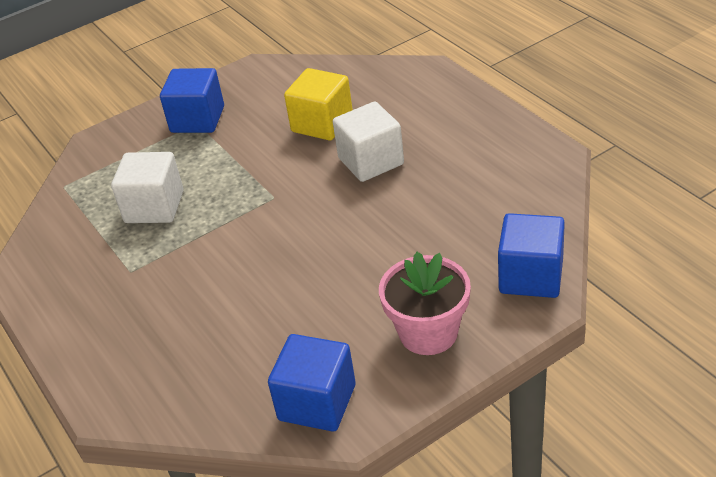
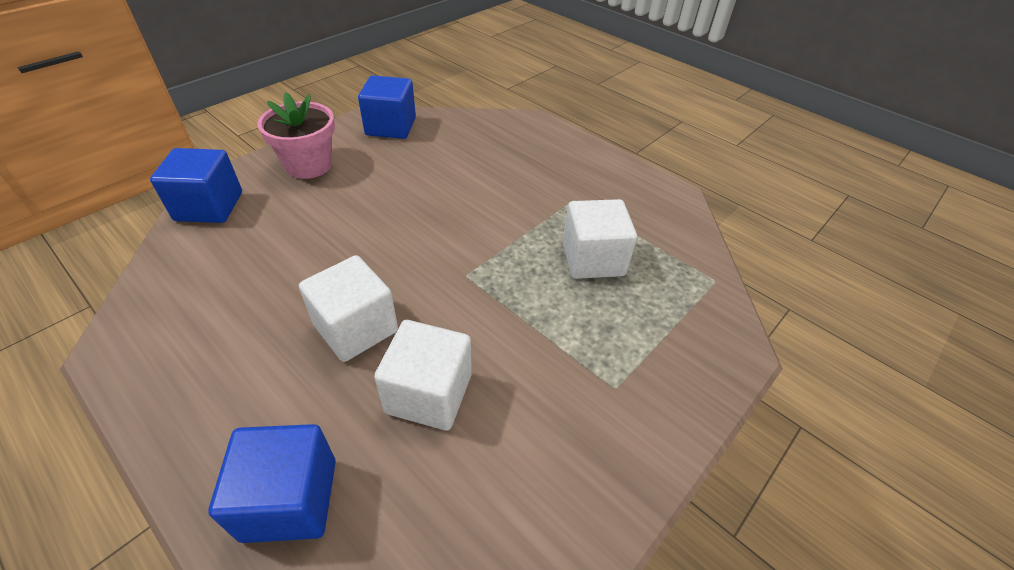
camera: 160 degrees right, 5 degrees up
blue cube [160,68,224,133] -> blue cube moved to [208,424,336,543]
yellow cube [284,68,353,141] -> white cube [374,320,471,430]

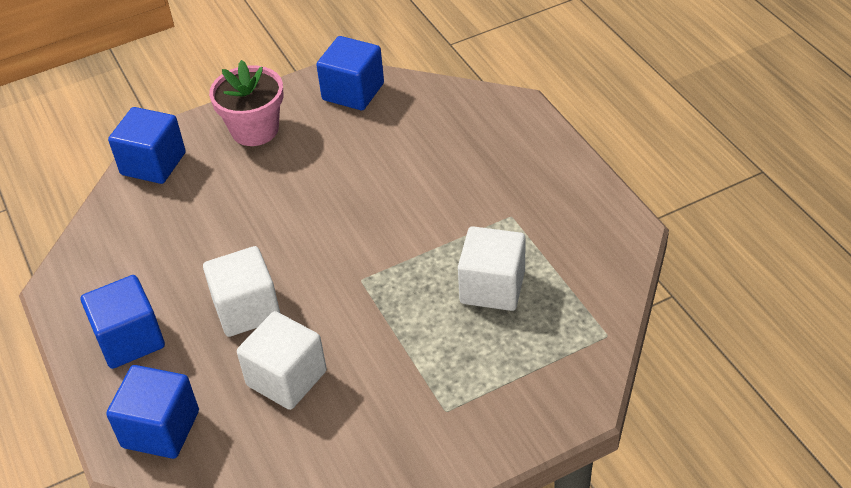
camera: 25 degrees right, 0 degrees up
none -> blue cube [81,275,165,369]

